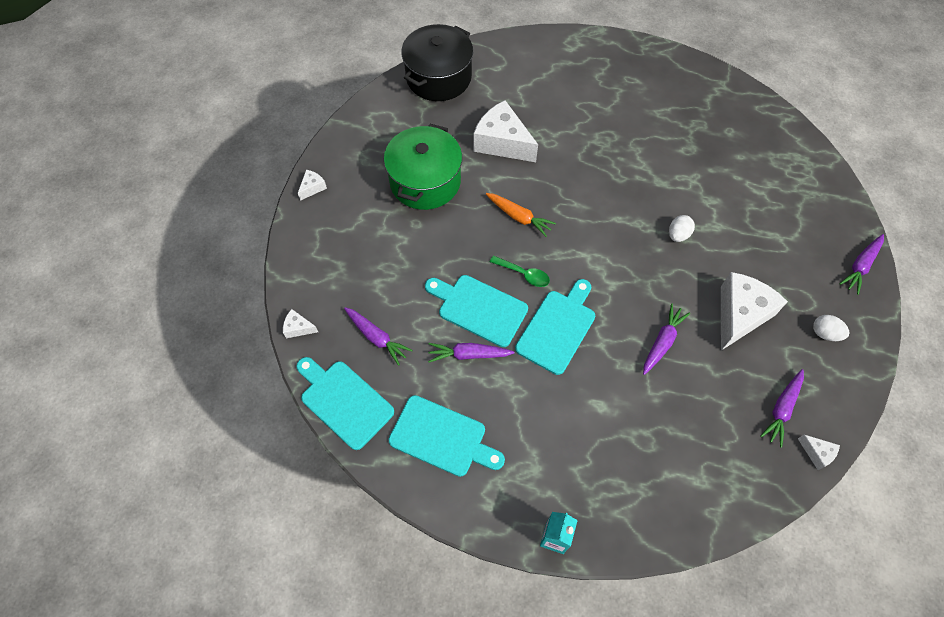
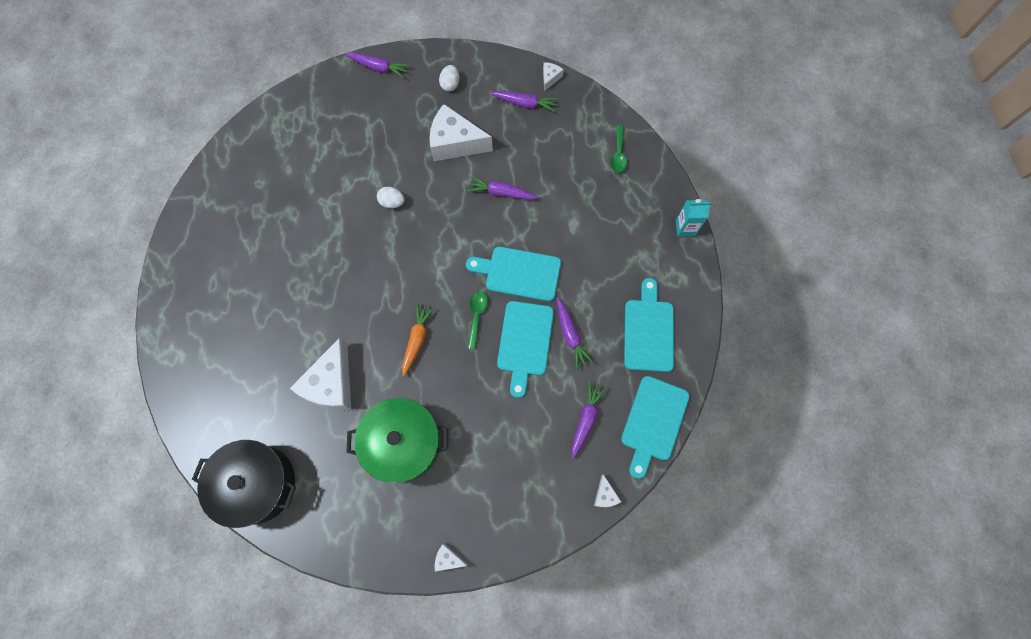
camera: 110 degrees left, 10 degrees up
none -> green spoon [610,125,627,173]

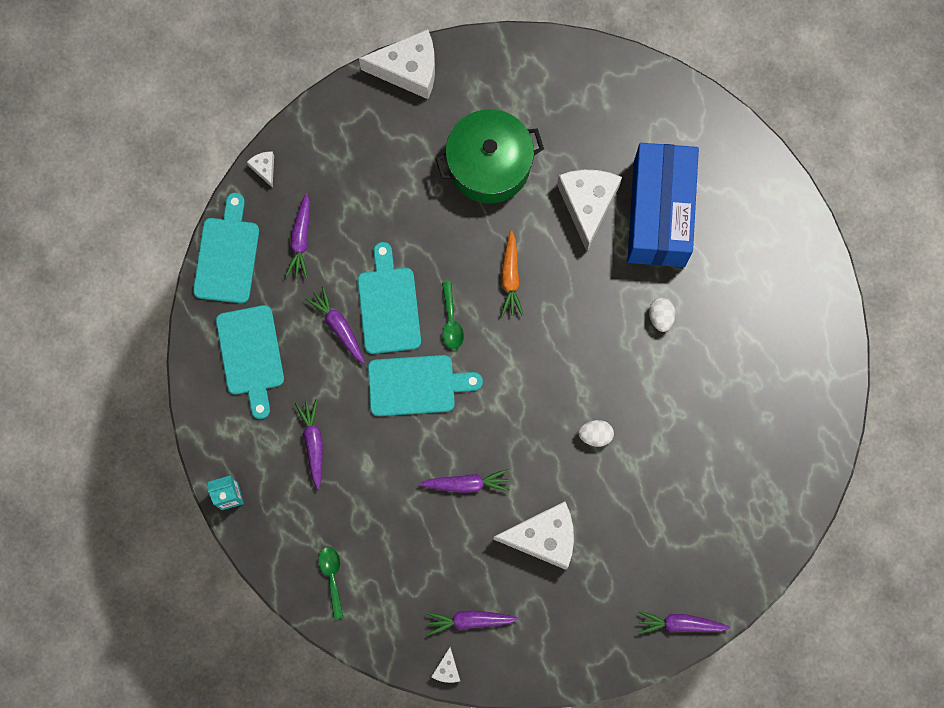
camera: 165 degrees right, 5 degrees up
black pot [192,440,296,528] -> none
white cheese [435,543,468,572] -> white cheese [359,29,435,99], size x2.25
white egg [439,65,459,92] -> white egg moved to [649,297,675,332]
none -> purple carrot [295,399,323,489]
none -> blue box [627,143,699,267]

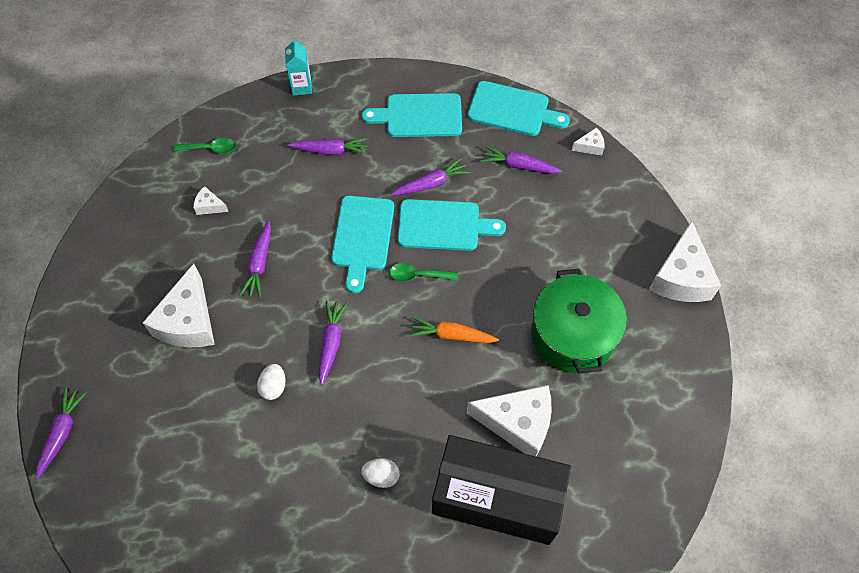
camera: 100 degrees right, 15 degrees down
purple carrot [426,610,519,635] -> purple carrot moved to [318,300,347,385]
white cheese [431,647,460,683] -> white cheese moved to [193,186,229,215]
blue box [627,143,699,267] -> black box [432,435,571,545]

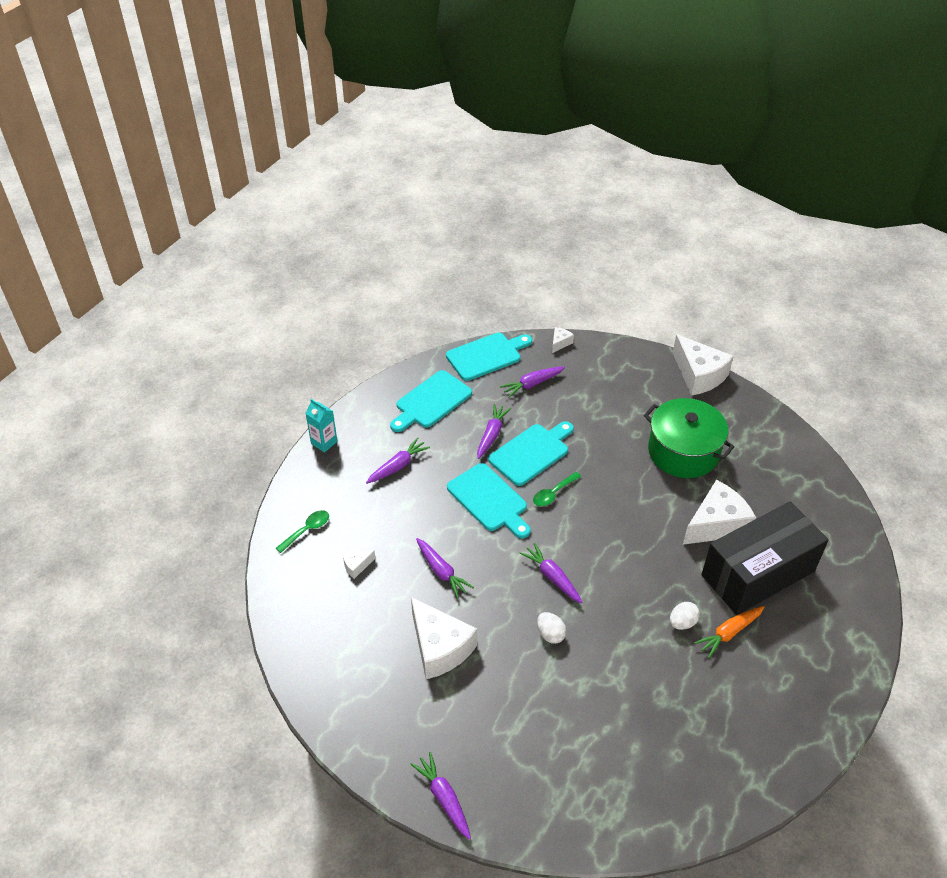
camera: 45 degrees left, 15 degrees down
orange carrot [409,316,499,343] -> orange carrot moved to [694,606,764,658]

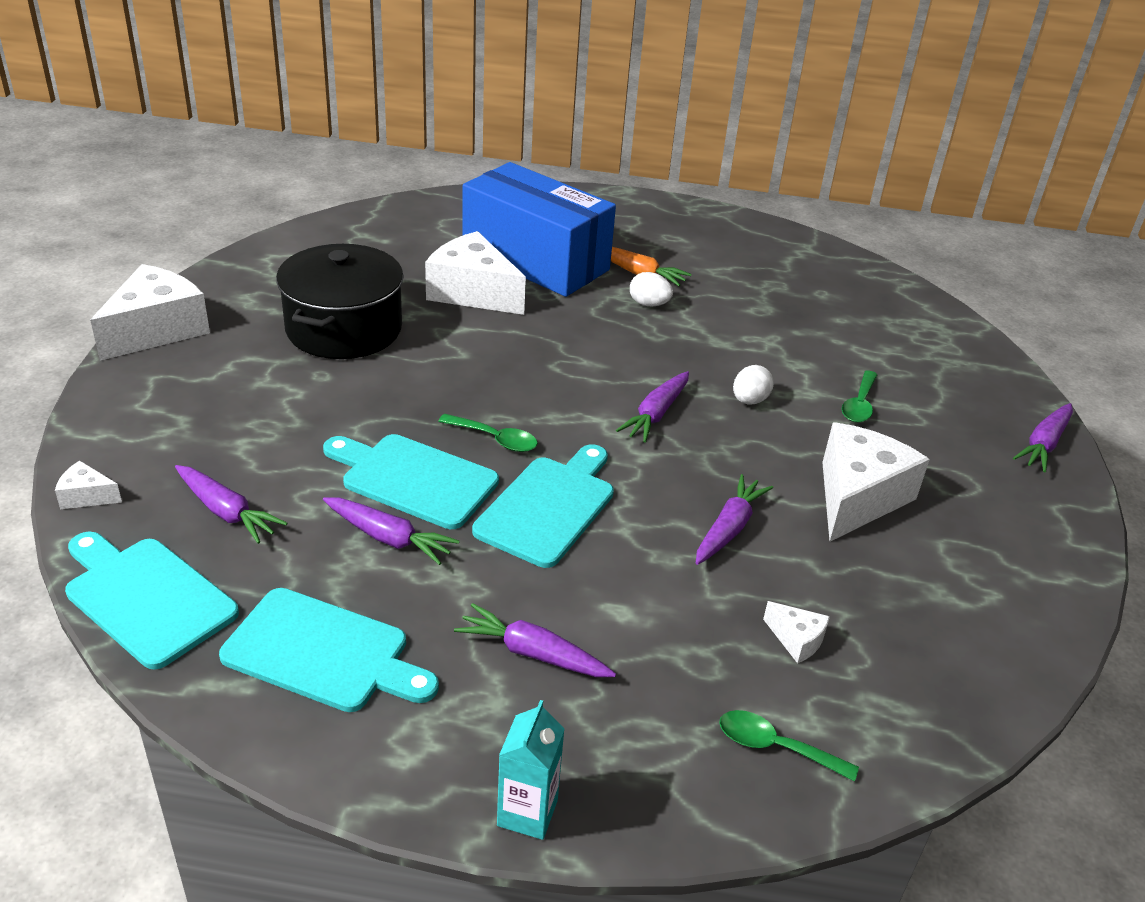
camera: 115 degrees left, 10 degrees down
purple carrot [477,404,511,459] -> purple carrot turned 150 degrees counterclockwise [323,497,460,565]
green pot [644,398,735,478] -> black pot [276,244,404,359]
black box [701,501,829,615] -> blue box [462,162,616,297]
none -> green spoon [842,371,877,423]

